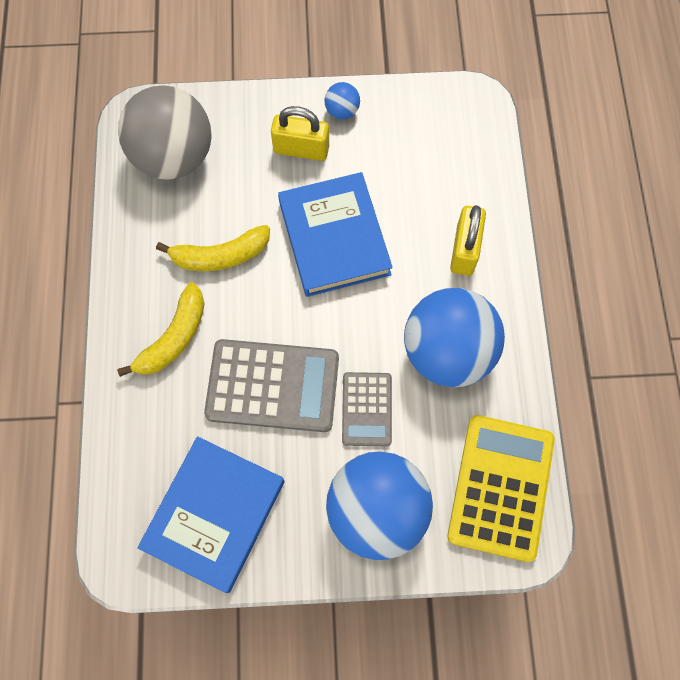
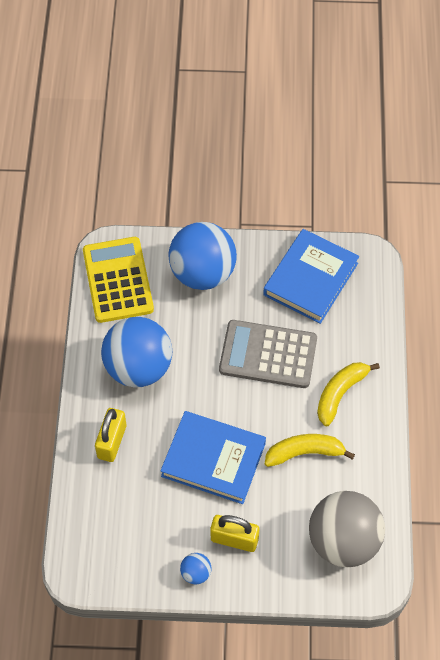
camera: 175 degrees left, 10 degrees down
blue book [278,172,393,297] -> blue book turned 60 degrees counterclockwise [160,411,266,504]
grey calculator [342,372,392,446] -> none
yellow calculator [447,415,555,562] -> yellow calculator turned 150 degrees clockwise [83,237,154,323]

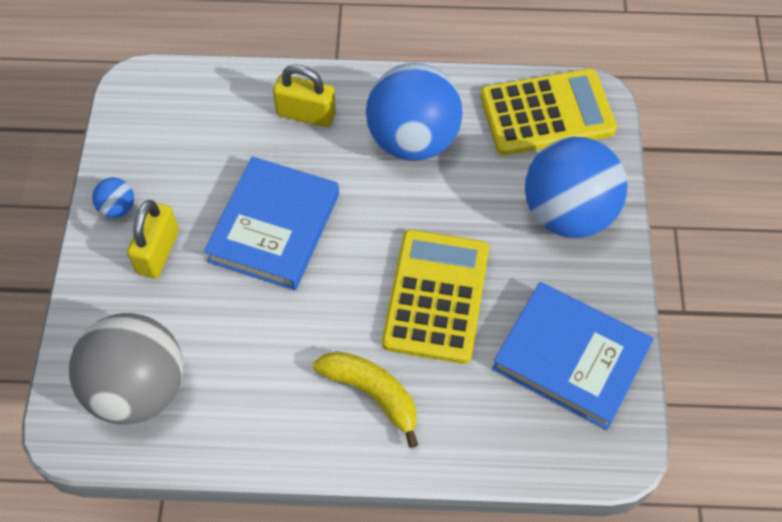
camera: 90 degrees right, 0 degrees up
grey calculator [219,320,317,388] -> yellow calculator [382,230,489,364]
yellow banana [265,434,355,467] -> none

